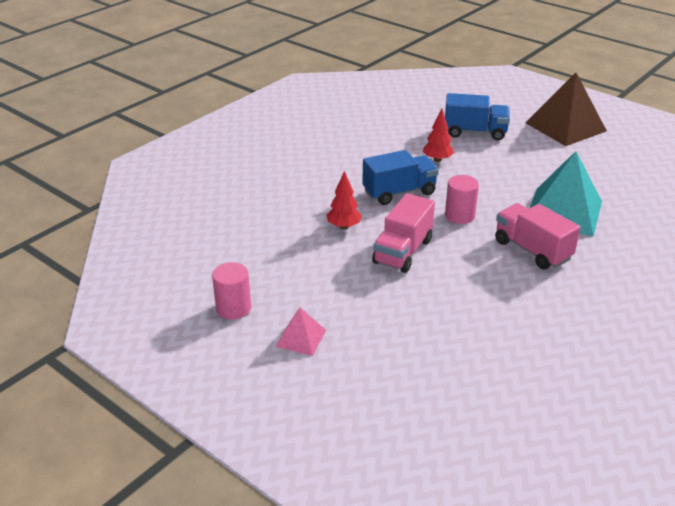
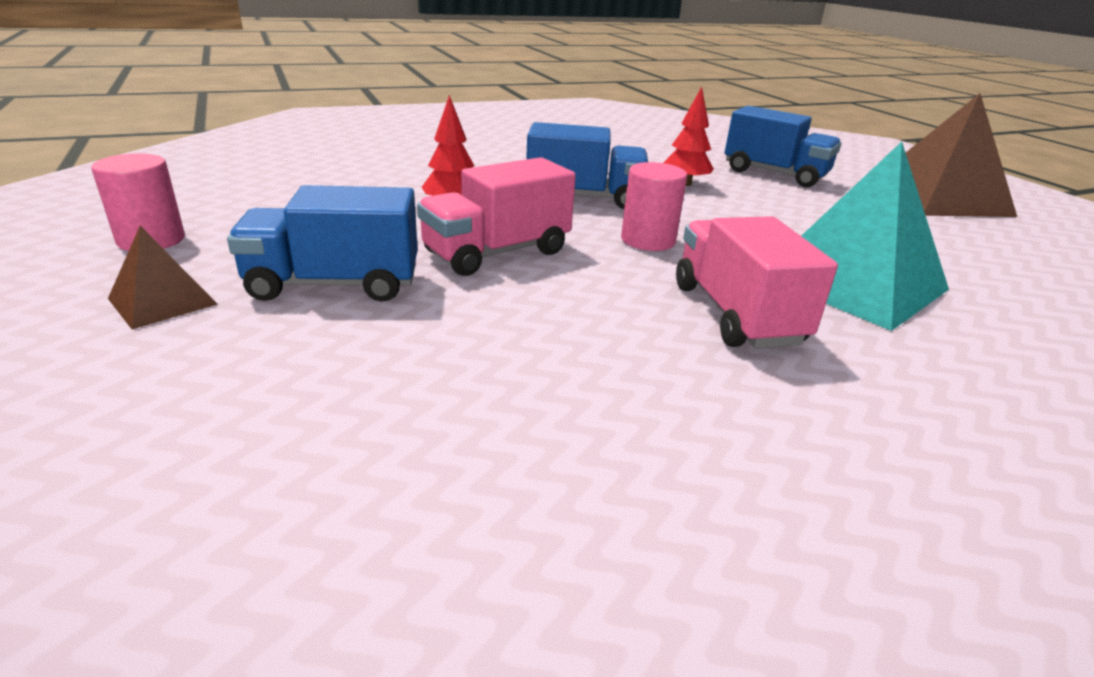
camera: 25 degrees right, 5 degrees down
pink pyramid [275,307,326,356] -> brown pyramid [108,226,218,329]
none -> blue truck [227,185,418,302]

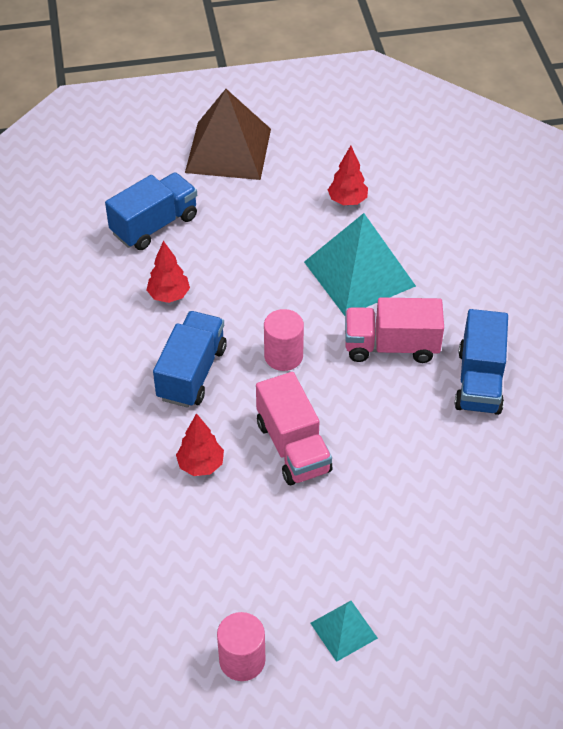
camera: 75 degrees left, 20 degrees up
brown pyramid [108,226,218,329] -> turquoise pyramid [310,601,378,662]
blue truck [227,185,418,302] -> blue truck moved to [455,309,508,415]
none -> red tree [328,146,368,205]

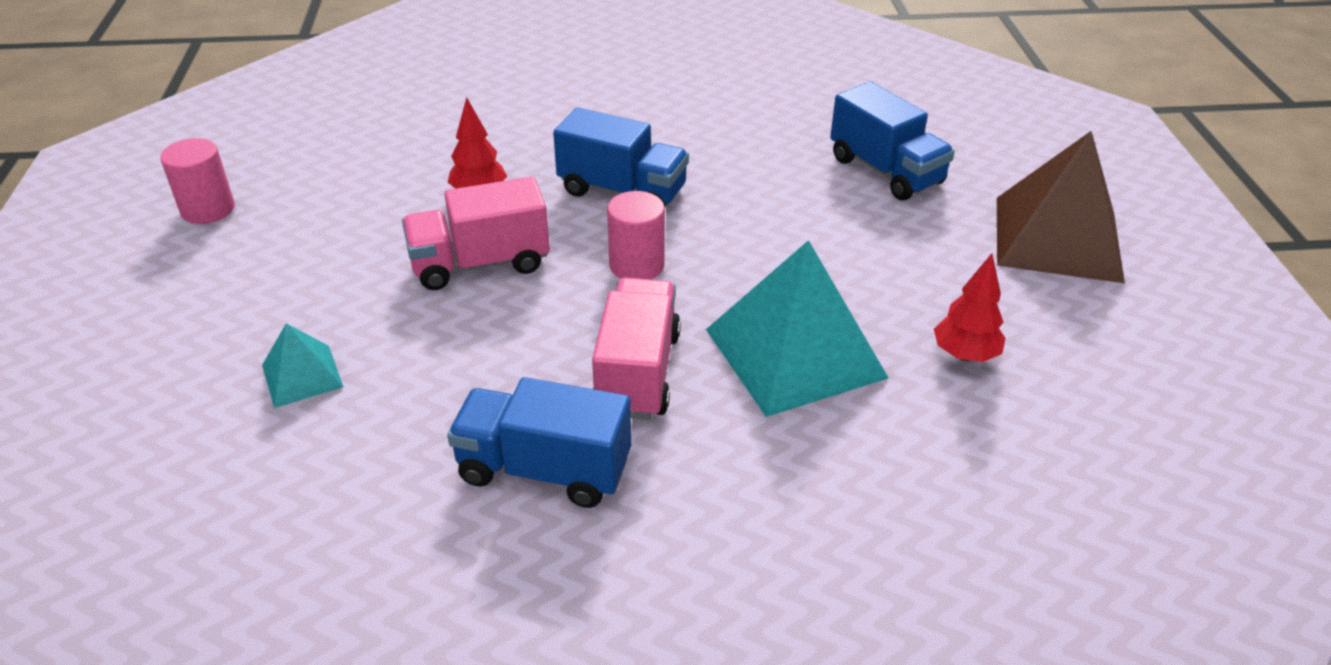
camera: 95 degrees right, 10 degrees down
red tree [146,241,190,303] -> none
turquoise pyramid [310,601,378,662] -> turquoise pyramid moved to [262,323,343,408]

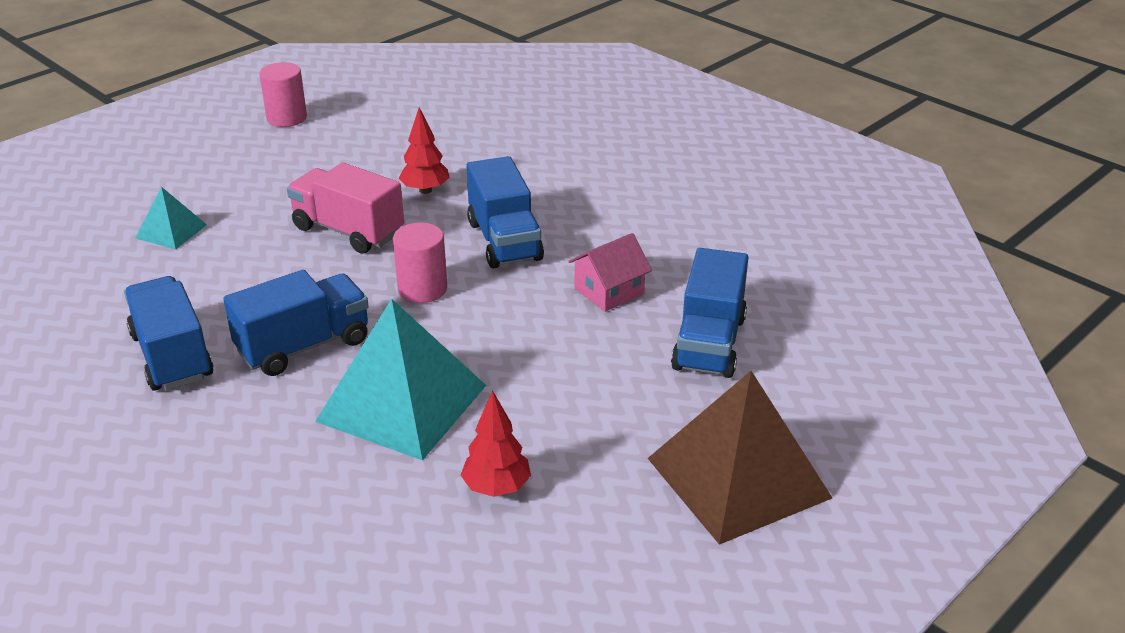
camera: 50 degrees right, 5 degrees down
pink truck [592,278,681,420] -> blue truck [223,270,369,376]
none -> pink house [568,233,652,312]

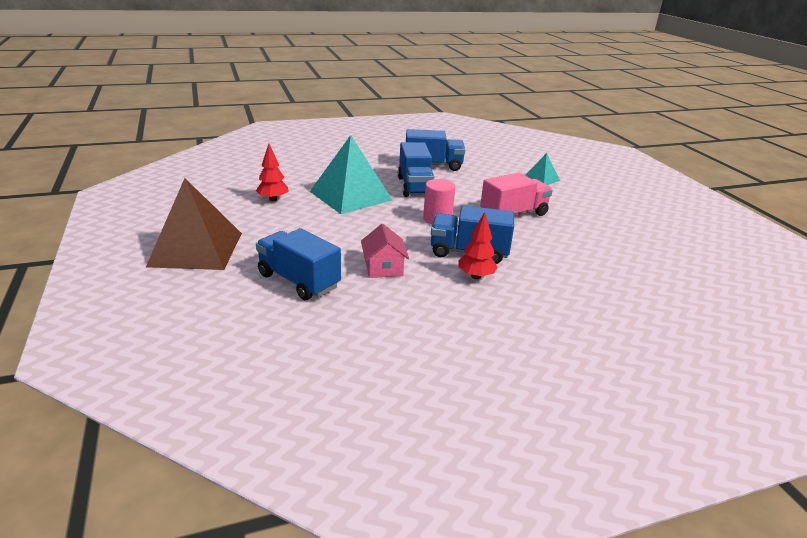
camera: 115 degrees right, 5 degrees down
pink cylinder [259,62,307,127] -> none
red tree [399,107,450,194] -> red tree moved to [459,212,498,279]

